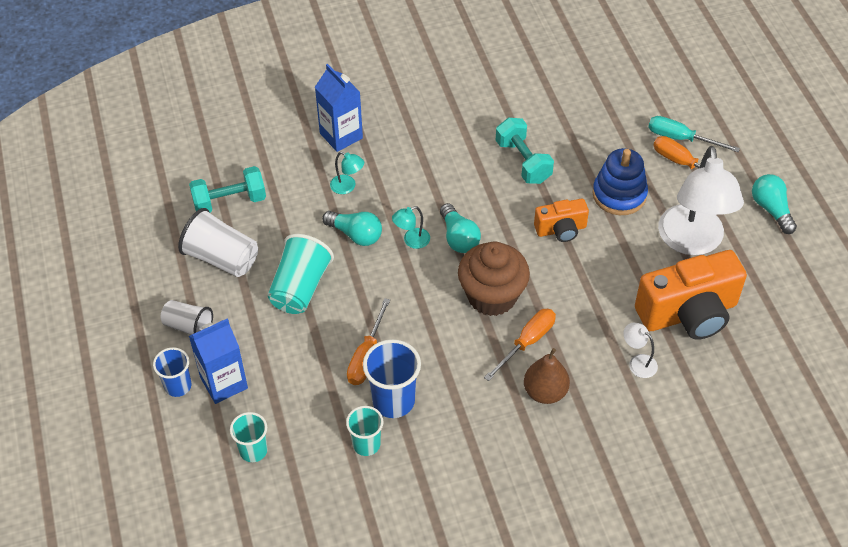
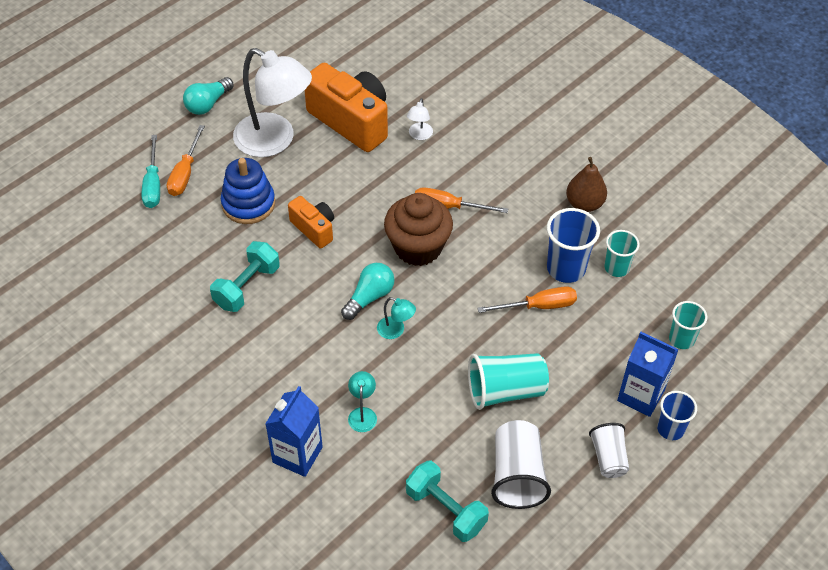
camera: 120 degrees left, 0 degrees up
turquoise light bulb [322,211,382,246] -> none
brown pear [524,348,570,404] -> brown pear moved to [566,157,607,212]
white lamp [658,146,744,255] -> white lamp turned 60 degrees clockwise [233,48,312,157]

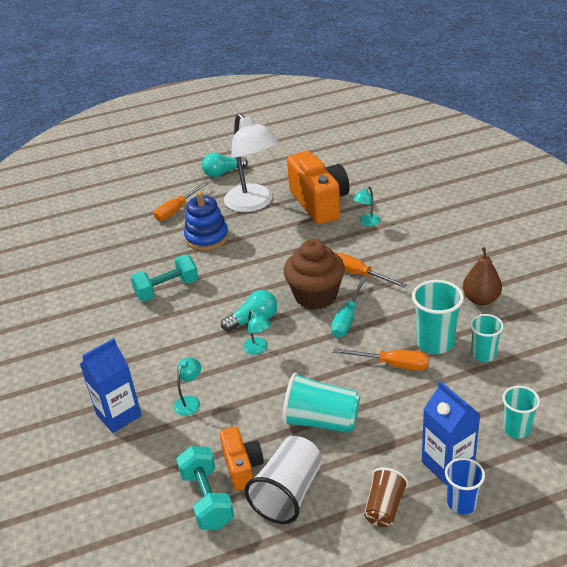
camera: 30 degrees right, 15 degrees down
turquoise screwdriver [142,135,160,208] -> turquoise screwdriver moved to [331,277,366,338]
orange camera [288,196,334,249] -> orange camera moved to [219,427,264,491]
white lamp [407,98,433,140] -> turquoise lamp [353,186,380,226]
blue cup [547,208,600,283] -> turquoise cup [412,280,464,354]
white cup [589,423,629,478] -> brown cup [364,467,408,527]

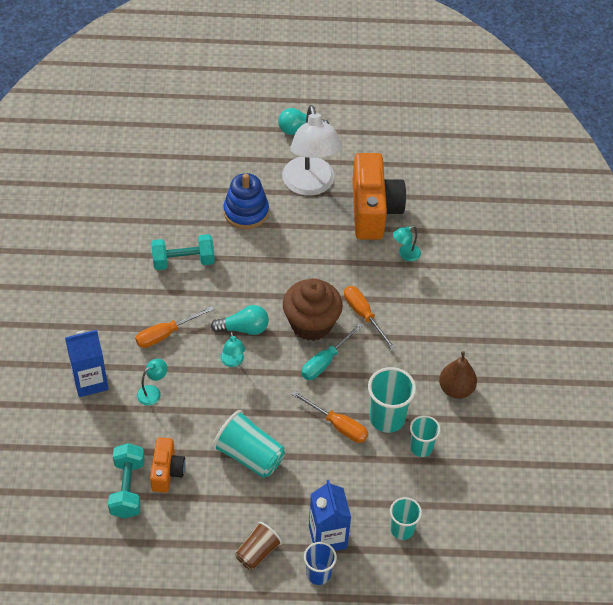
camera: 15 degrees right, 15 degrees up
orange screwdriver [154,182,208,221] -> orange screwdriver moved to [135,306,215,348]
white cup [245,436,322,524] -> none

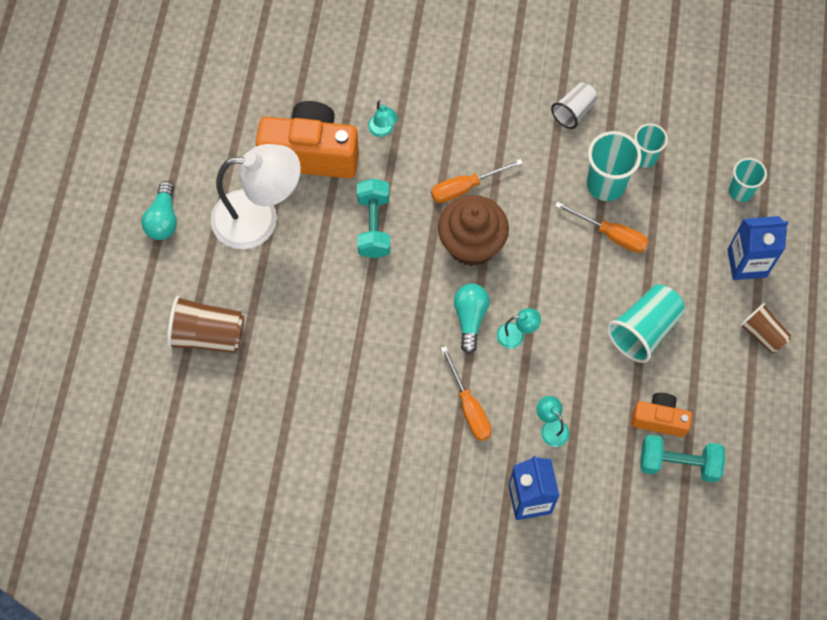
camera: 80 degrees left, 15 degrees up
turquoise dumbbell [151,234,215,270] -> turquoise dumbbell moved to [357,178,390,258]
blue stacking toy [224,173,269,229] -> none
orange screwdriver [291,391,368,443] -> orange screwdriver turned 75 degrees clockwise [555,202,649,253]
turquoise screwdriver [302,323,364,380] -> none
blue cup [304,542,337,585] -> none
brown pear [439,351,477,399] -> white cup [551,82,597,129]
none -> brown cup [167,295,244,353]

